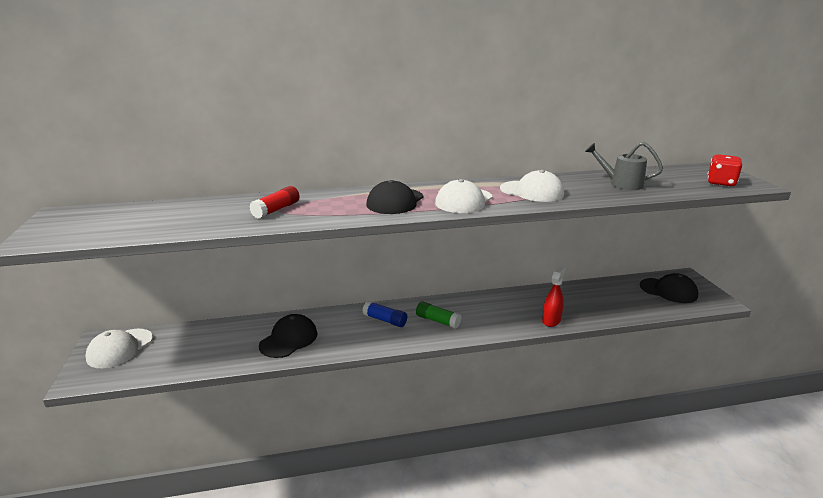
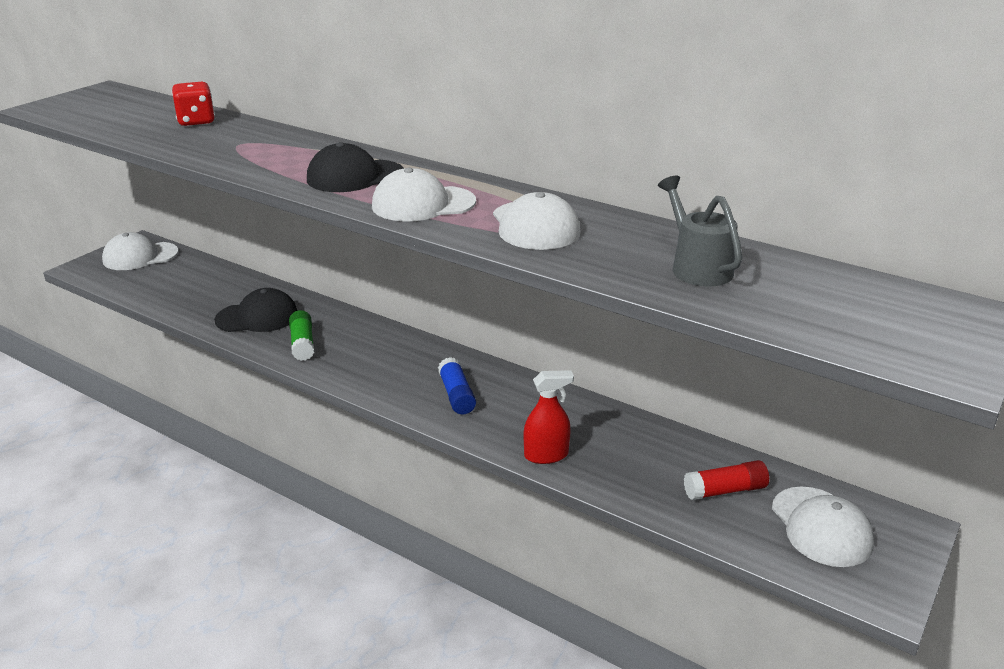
camera: 45 degrees right, 5 degrees up
red glue stick [249,186,300,219] -> red glue stick moved to [684,460,769,500]
blue glue stick [362,301,407,327] -> blue glue stick moved to [438,357,476,414]
green glue stick [416,301,461,329] -> green glue stick moved to [289,310,314,361]
black cap [640,273,698,303] -> white cap [772,487,874,567]
red dice [707,154,742,187] -> red dice moved to [172,82,215,126]

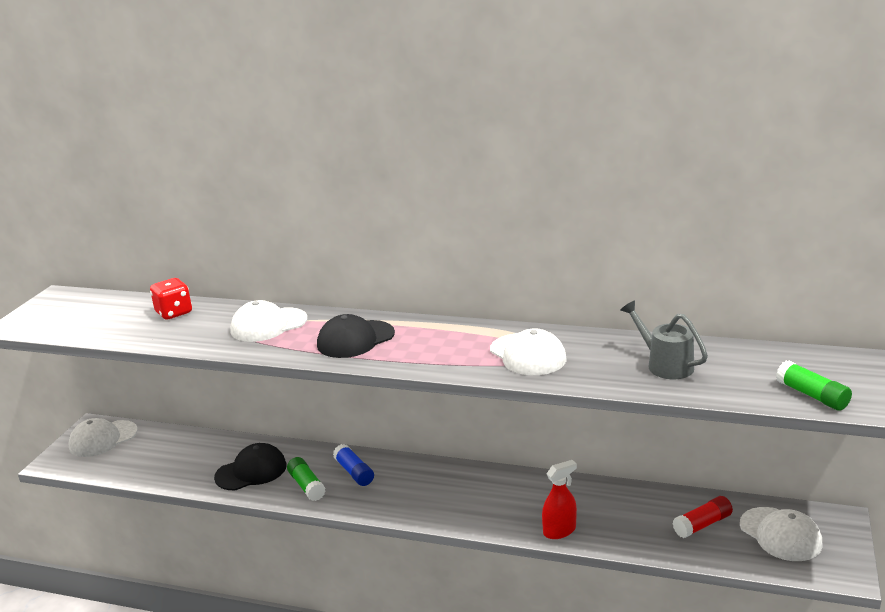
camera: 15 degrees left, 5 degrees down
white cap [372,168,476,222] -> white cap moved to [230,300,307,342]
blue glue stick [438,357,476,414] -> blue glue stick moved to [333,444,374,486]
none -> green glue stick [776,360,852,411]

